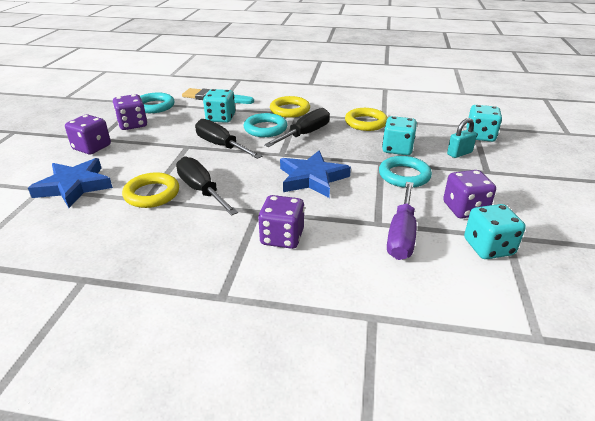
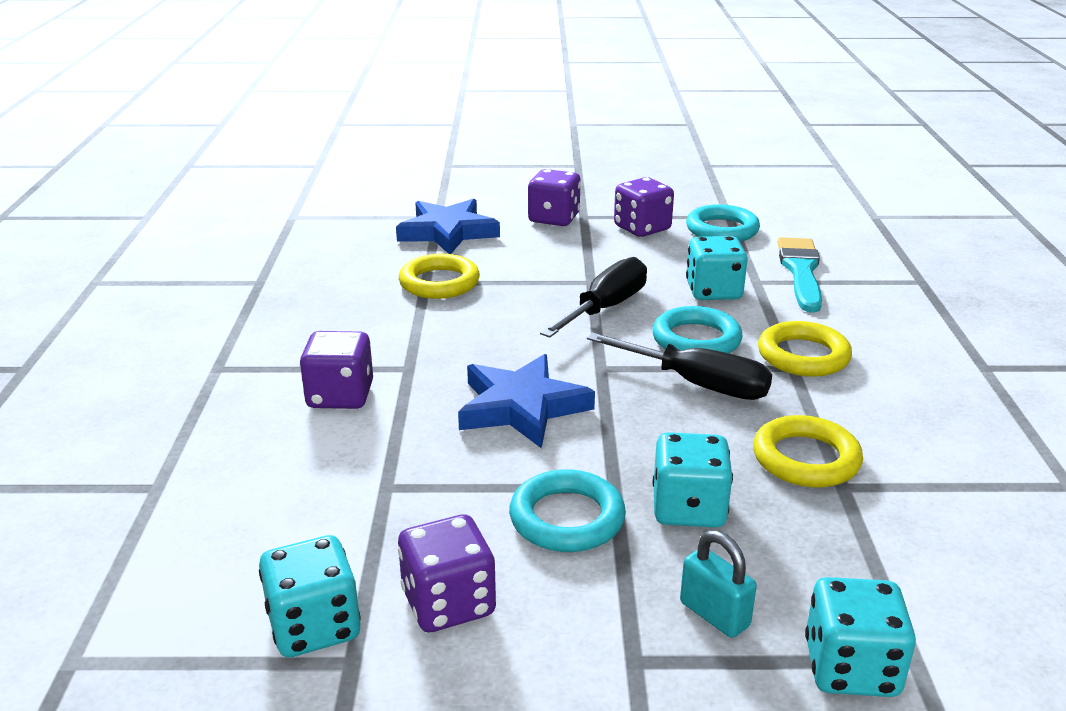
camera: 80 degrees right, 5 degrees down
black screwdriver [176,156,238,216] -> none
purple screwdriver [387,182,416,260] -> none

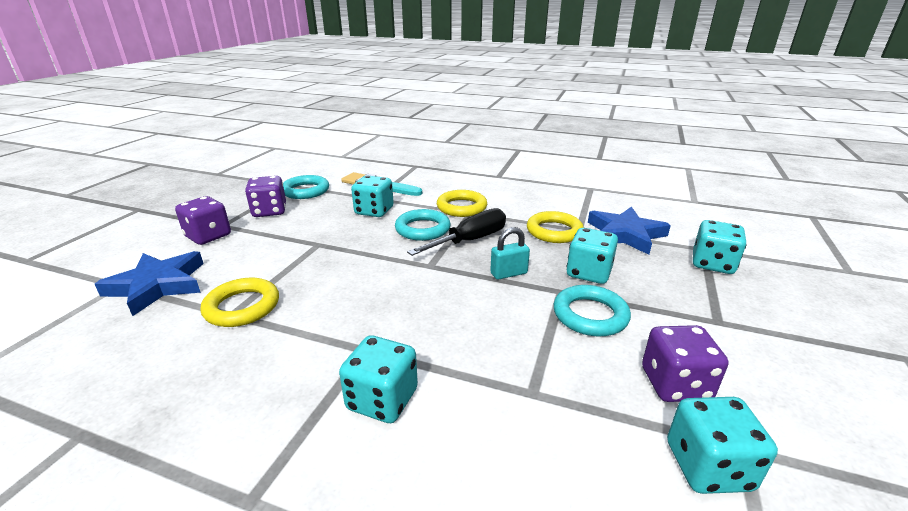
camera: 70 degrees left, 0 degrees up
purple dice [300,331,373,409] -> turquoise dice [339,335,418,423]
blue star [458,354,595,448] -> blue star moved to [588,206,671,255]
black screwdriver [540,257,647,338] -> none
turquoise padlock [680,530,757,638] -> turquoise padlock moved to [490,227,530,280]

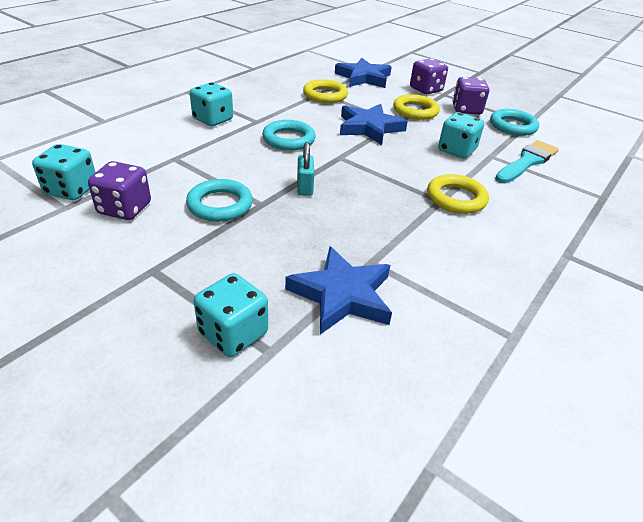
camera: 105 degrees right, 10 degrees up
turquoise ring [395,209,451,241] -> turquoise ring moved to [262,120,316,151]
black screwdriver [407,208,506,256] -> none
yellow ring [527,211,584,243] -> yellow ring moved to [393,94,440,120]
turquoise dice [567,228,618,284] -> none
none -> blue star [340,104,408,145]

